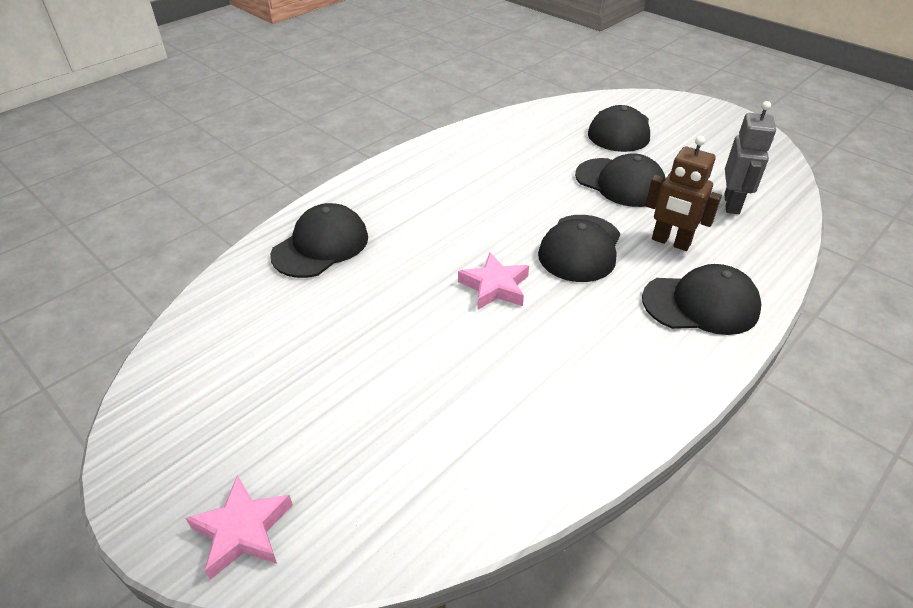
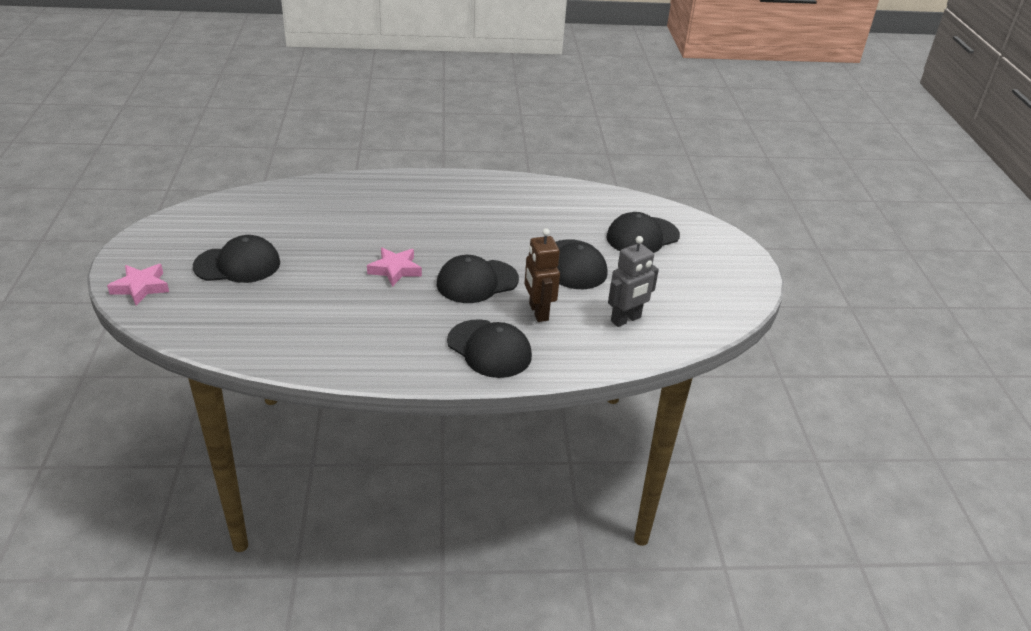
camera: 40 degrees right, 5 degrees down
black cap [270,203,368,278] -> black cap moved to [193,235,280,283]

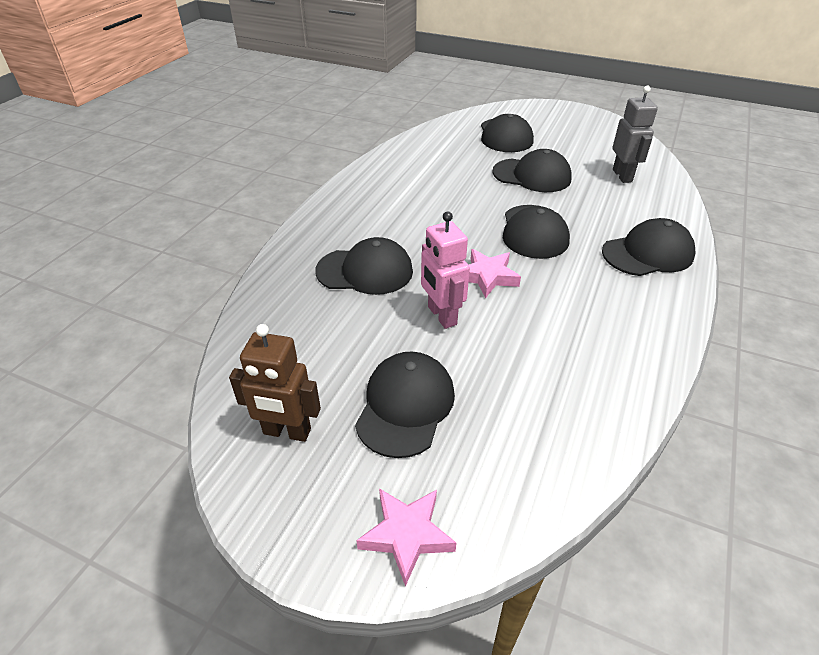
camera: 60 degrees left, 5 degrees up
brown robot [524,228,560,322] -> brown robot moved to [229,324,321,442]
none -> black cap [316,237,413,295]
none -> pink robot [421,211,470,329]

